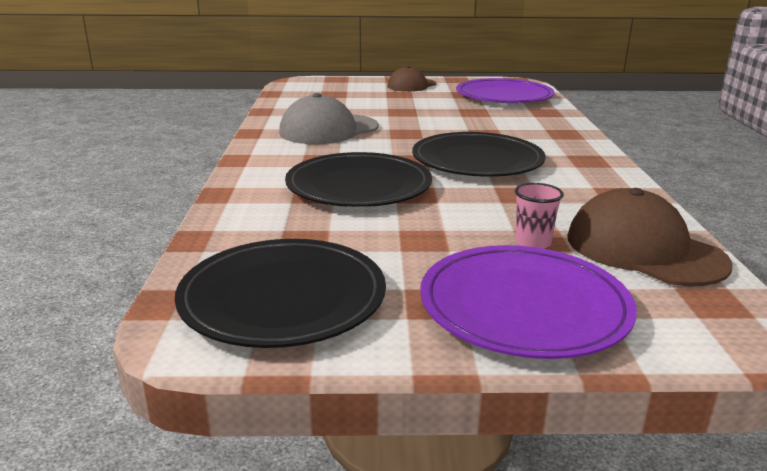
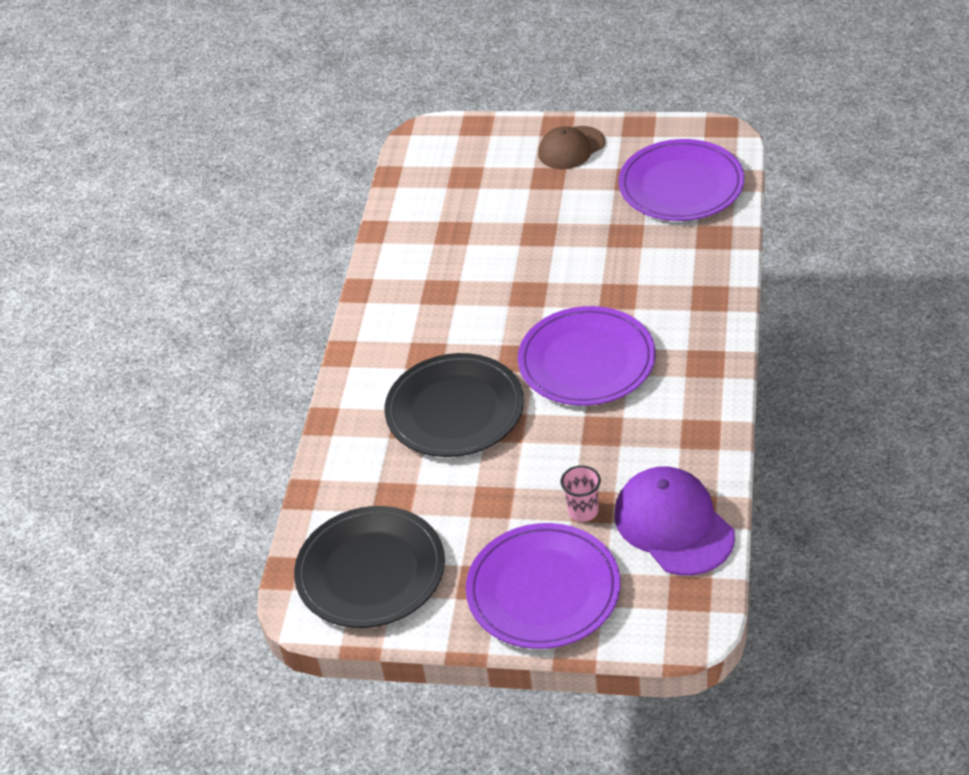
camera: 15 degrees right, 20 degrees up
grey cap [279,93,379,144] -> none
black plate [412,132,546,177] -> purple plate [518,306,656,406]
brown cap [568,188,732,286] -> purple cap [614,466,735,576]

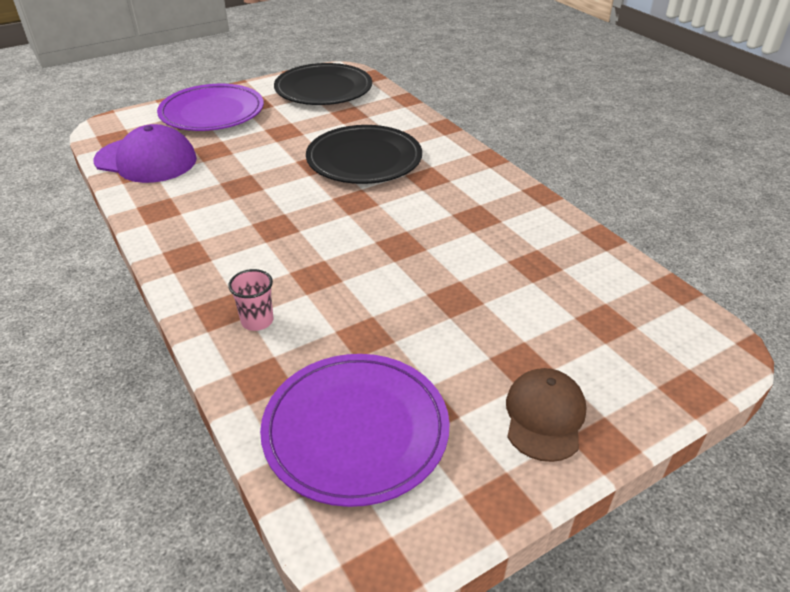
camera: 135 degrees right, 5 degrees down
purple plate [518,306,656,406] -> none
pink cup [561,465,601,522] -> pink cup moved to [228,269,274,331]

